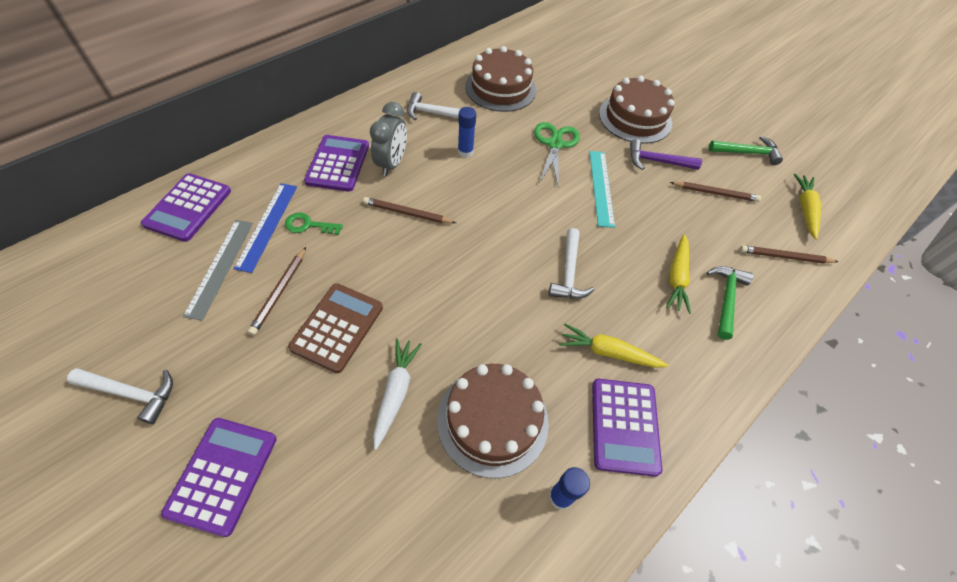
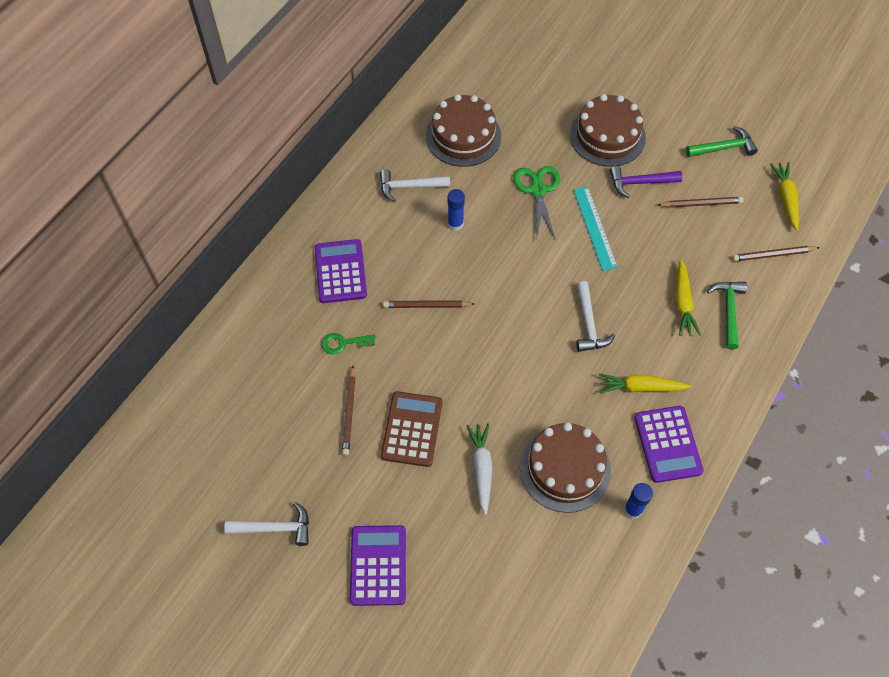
camera: 10 degrees left, 5 degrees up
purple calculator [141,173,231,242] -> none
grey ruler [183,220,253,321] -> none
blue ruler [234,183,297,273] -> none
grey clock [370,102,407,176] -> none

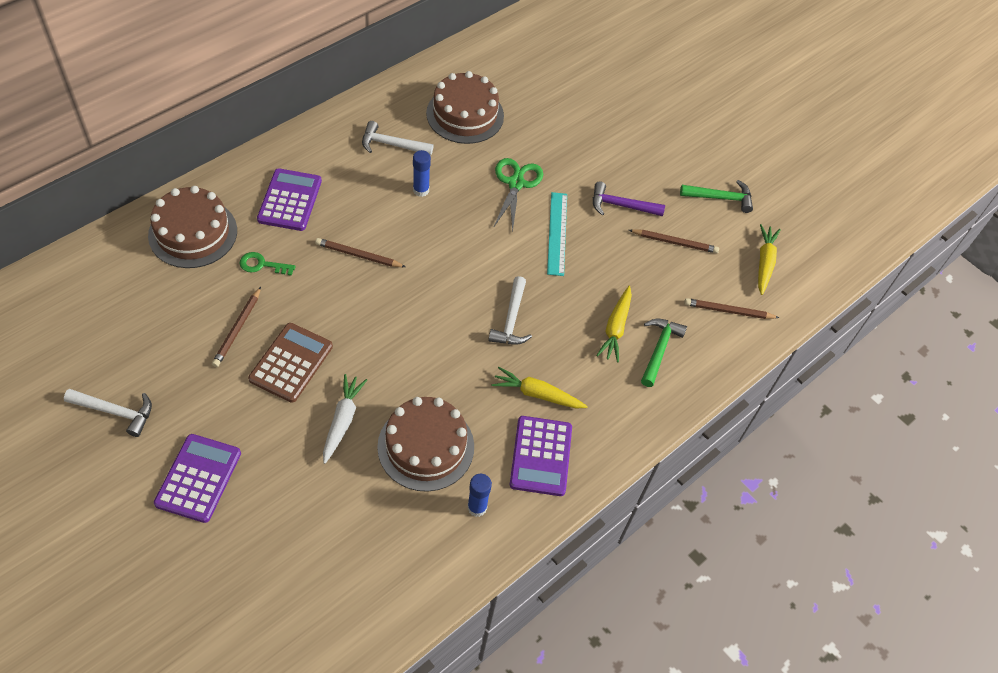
camera: 10 degrees right, 5 degrees down
brown cake [570,94,646,167] -> brown cake moved to [148,186,237,268]

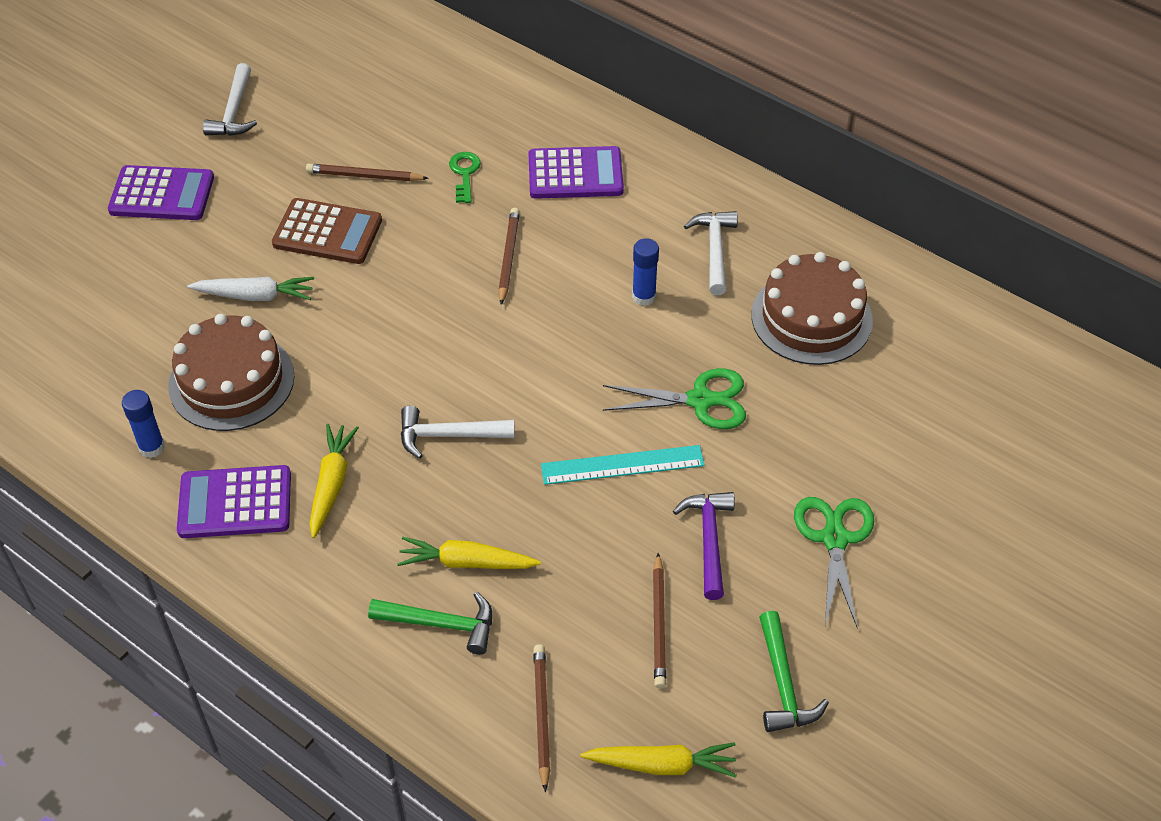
camera: 85 degrees right, 5 degrees down
brown cake [148,186,237,268] -> none
none -> green scissors [794,497,874,629]

